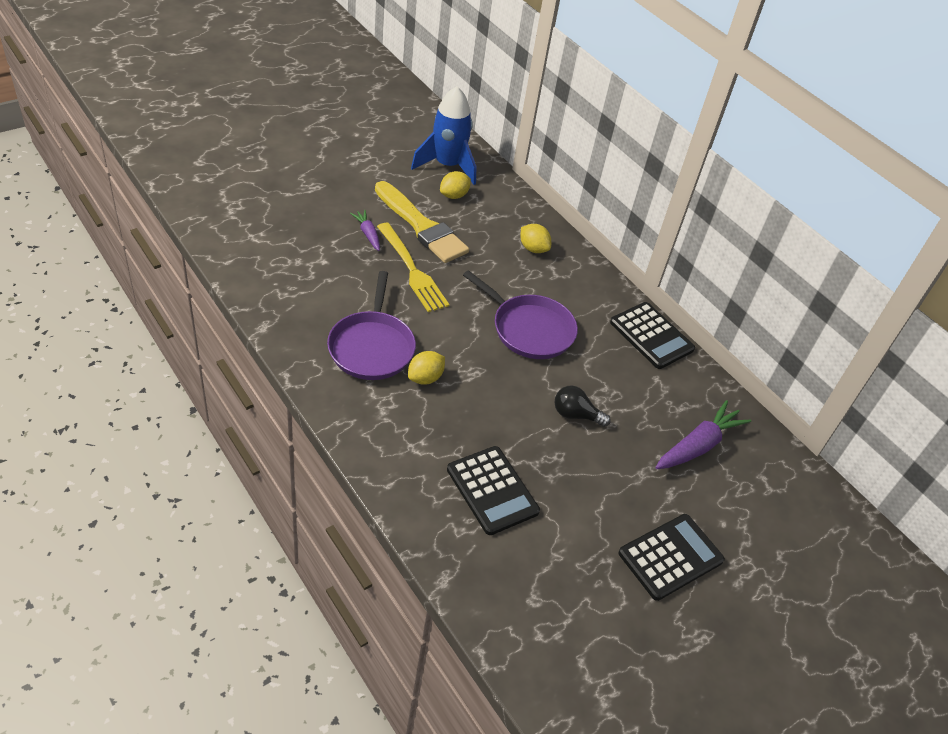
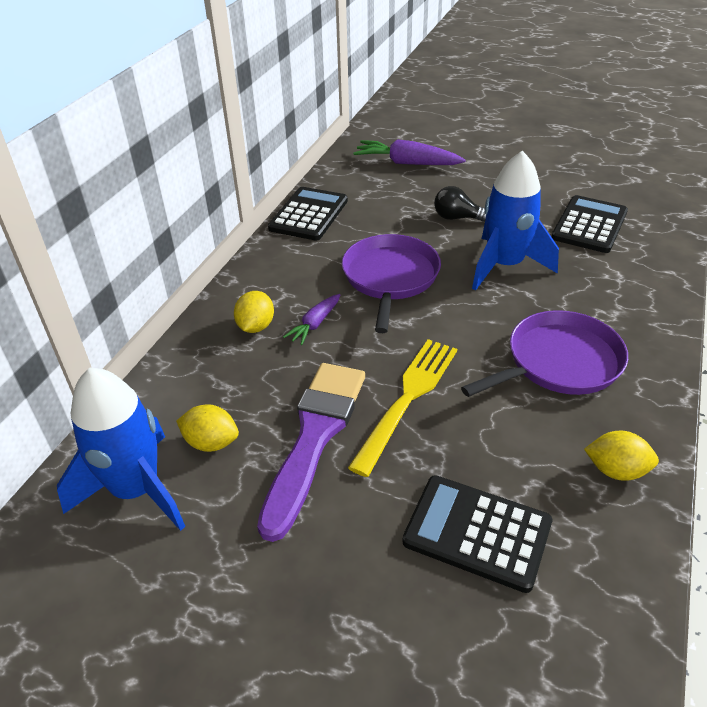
camera: 115 degrees left, 5 degrees down
purple carrot [350,210,380,251] -> purple carrot moved to [283,294,340,345]
yellow brush [375,181,469,263] -> purple brush [257,363,365,542]
yellow lemon [408,351,445,385] -> yellow lemon moved to [584,431,659,481]
black light bulb [554,385,611,427] -> black light bulb turned 120 degrees clockwise [434,186,486,222]
black calculator [618,514,725,601] -> black calculator moved to [402,475,552,593]
none -> blue rocket [472,151,559,290]

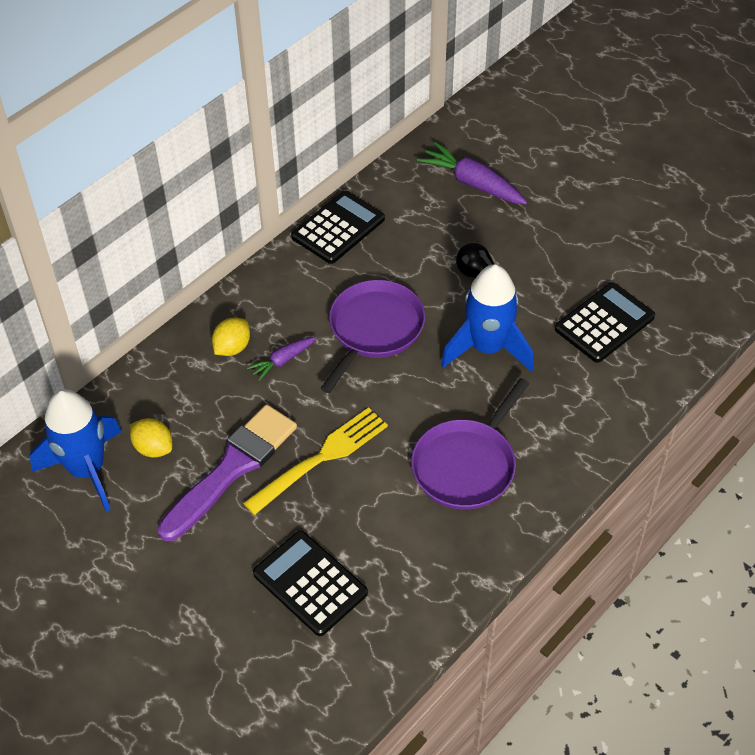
camera: 20 degrees right, 10 degrees up
purple pan [461,310,628,397] -> purple pan turned 135 degrees clockwise [411,378,529,510]
yellow lemon [584,431,659,481] -> none

